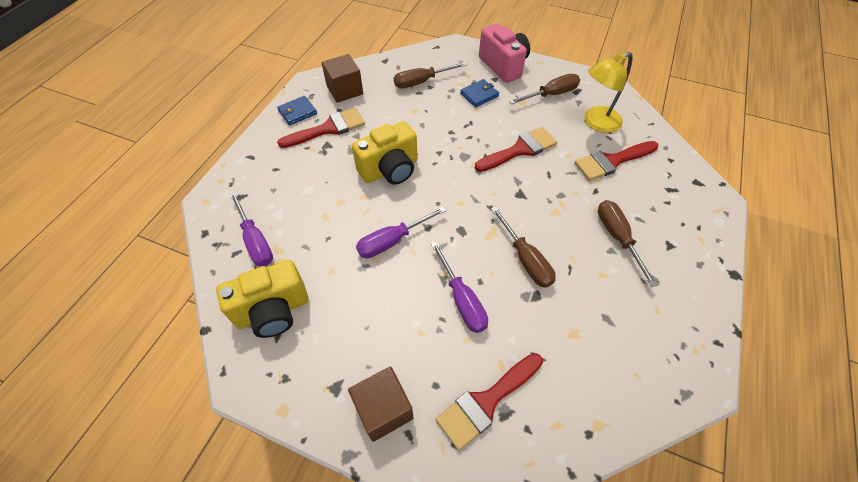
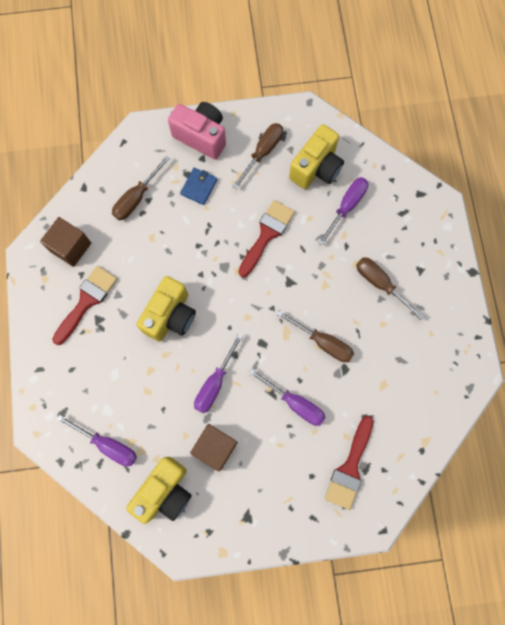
camera: 30 degrees left, 20 degrees up
blue wallet [277,96,317,126] -> none
brown cube [348,367,414,442] -> brown cube moved to [190,424,238,472]
red brush [574,141,658,181] -> purple screwdriver [318,177,368,246]
yellow lamp [584,52,633,133] -> yellow camera [289,124,344,189]

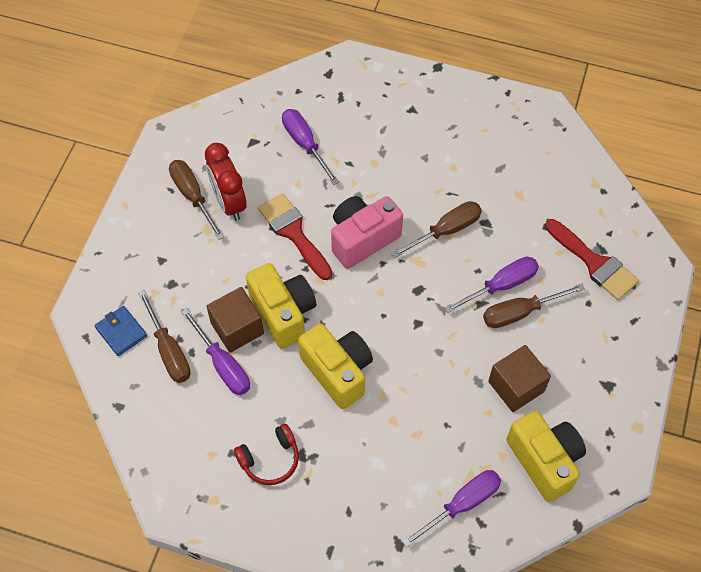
camera: 65 degrees left, 15 degrees down
brown cube [40,217,91,267] -> brown cube moved to [206,287,264,353]
red brush [52,266,117,345] -> red headphones [234,424,299,485]
pink camera [168,102,226,159] -> pink camera moved to [331,196,403,269]
blue wallet [180,168,217,205] -> blue wallet moved to [95,306,147,356]
purple screwdriver [194,333,243,413] -> purple screwdriver moved to [181,309,250,395]
yellow camera [289,124,344,189] -> yellow camera moved to [246,263,316,349]
brown screwdriver [356,257,425,320] -> brown screwdriver moved to [483,284,585,328]
none -> red clock [205,143,247,221]

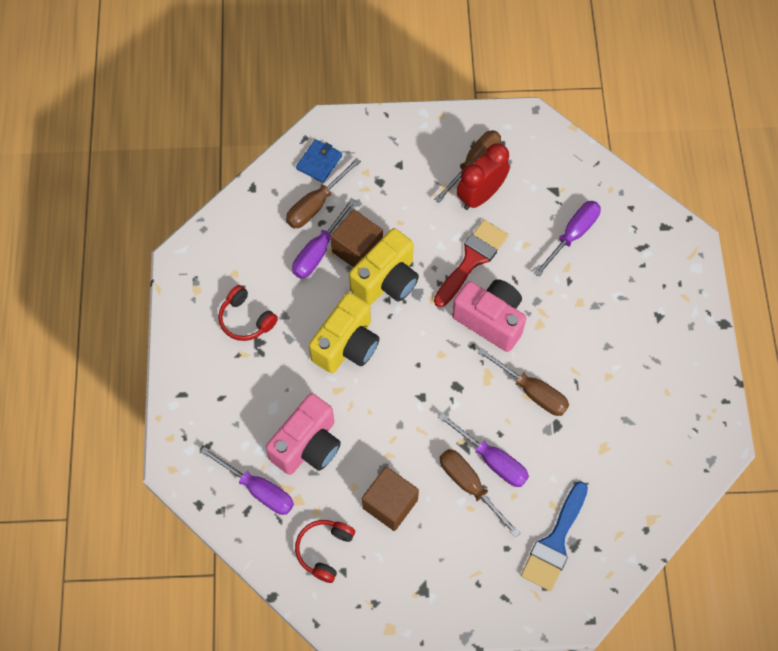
camera: 70 degrees right, 5 degrees up
yellow camera [506,411,586,502] -> red headphones [295,520,355,583]
red brush [545,219,639,300] -> blue brush [521,481,588,591]
none -> pink camera [266,393,341,475]

